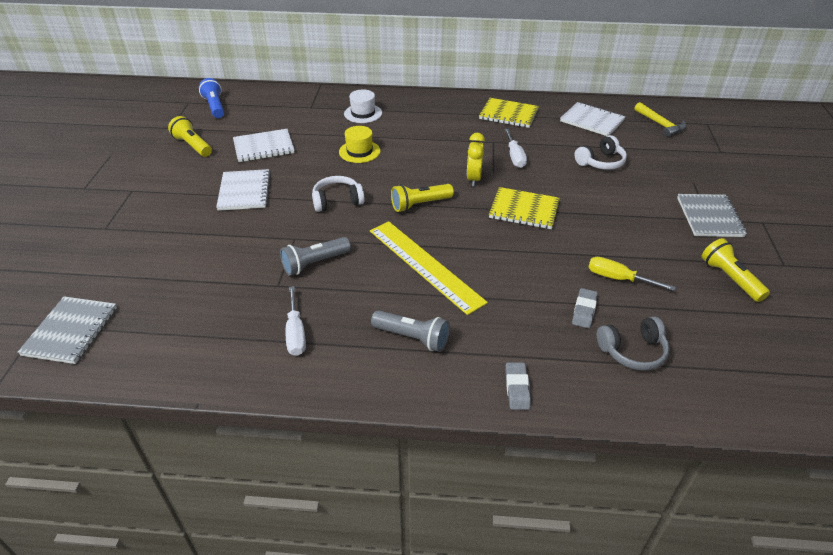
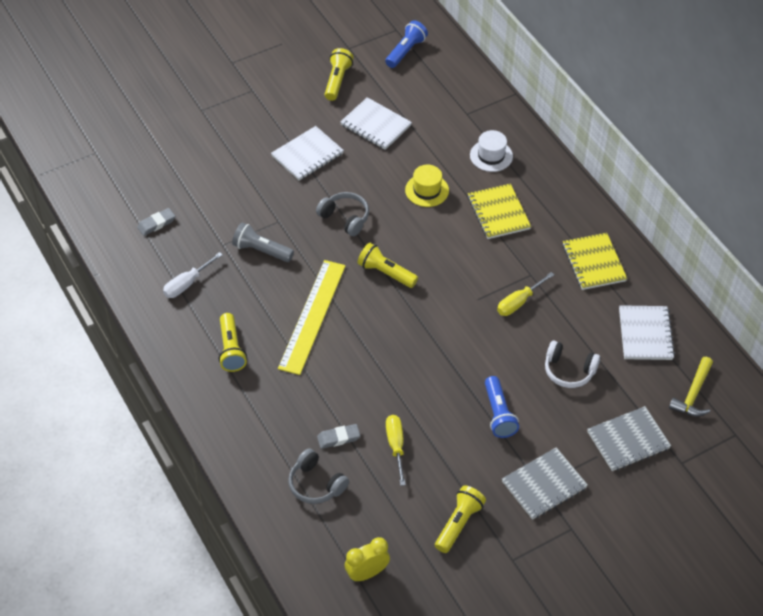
camera: 55 degrees right, 10 degrees up
grey notebook [17,296,117,364] -> grey notebook moved to [587,406,671,471]
white headphones [312,176,365,212] -> grey headphones [316,192,369,236]
grey flashlight [371,310,450,352] -> yellow flashlight [219,313,247,372]
yellow clock [467,133,485,187] -> yellow clock moved to [345,537,390,582]
yellow notebook [489,187,560,229] -> yellow notebook moved to [468,183,531,239]
white screwdriver [504,129,527,168] -> yellow screwdriver [497,272,554,316]
grey eraser [505,362,531,410] -> grey eraser moved to [137,208,175,236]
none -> blue flashlight [485,376,519,438]

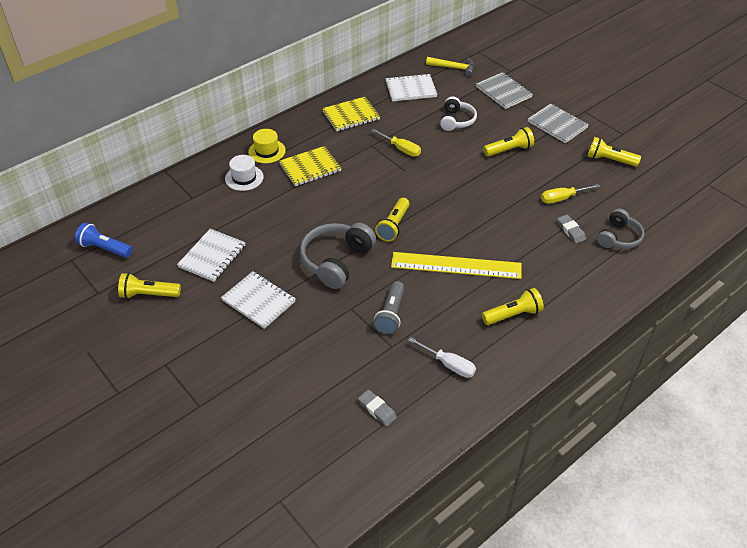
camera: 100 degrees left, 5 degrees down
grey headphones [316,192,369,236] -> grey headphones [300,223,376,289], size x1.56
yellow clock [345,537,390,582] -> none
yellow hat [405,165,449,207] -> yellow hat moved to [248,129,286,163]
blue flashlight [485,376,519,438] -> yellow flashlight [483,127,534,157]

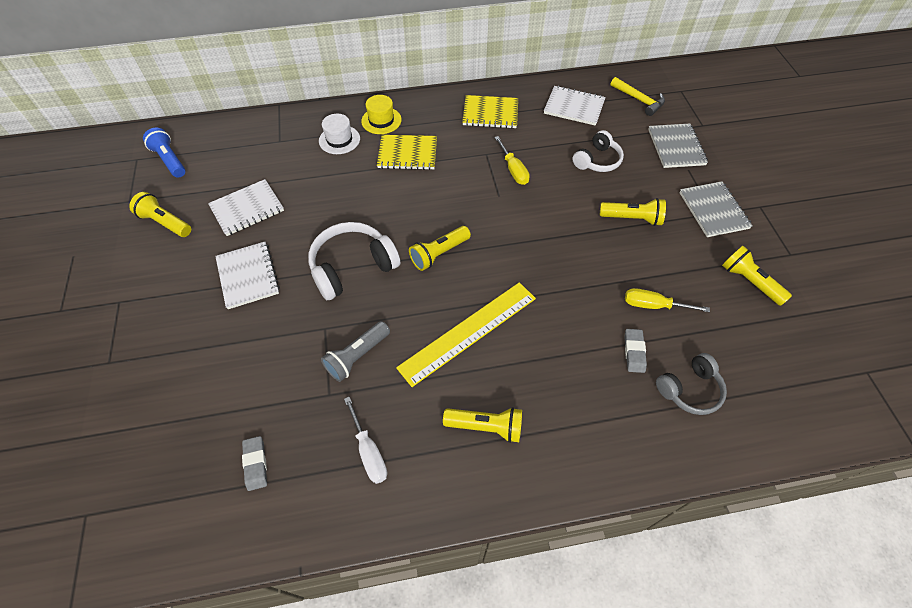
camera: 30 degrees right, 10 degrees up
grey headphones [300,223,376,289] -> white headphones [308,222,400,300]
yellow ruler [391,252,522,279] -> yellow ruler turned 75 degrees counterclockwise [396,282,536,387]

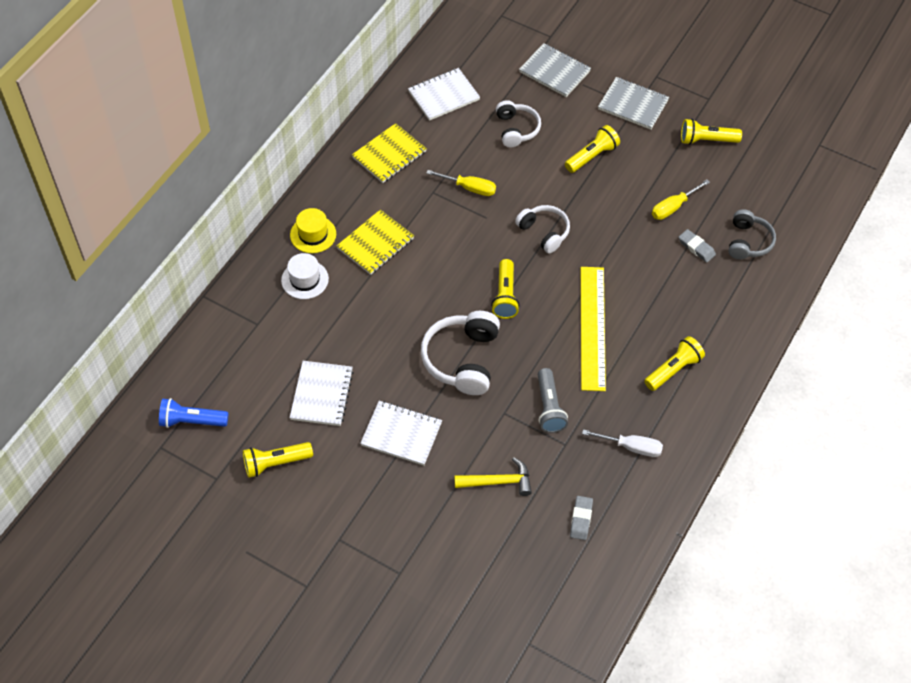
camera: 50 degrees left, 0 degrees up
grey eraser [242,436,267,491] -> grey eraser turned 75 degrees clockwise [570,496,593,540]
yellow hammer [610,77,665,116] -> yellow hammer moved to [454,457,532,496]
none -> white headphones [515,205,570,253]

